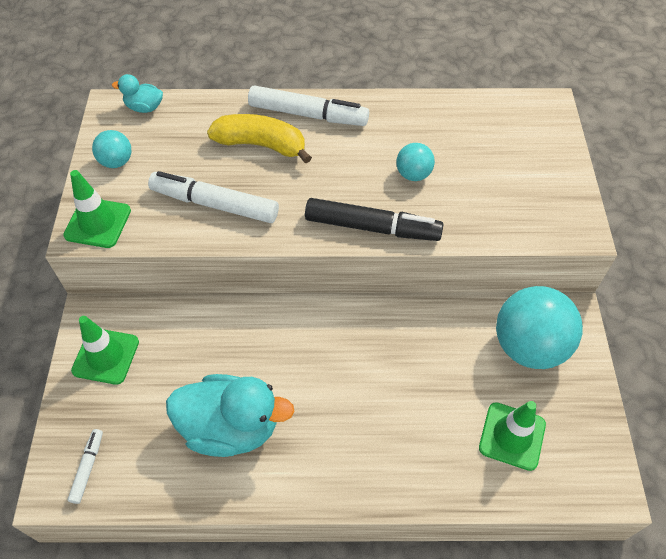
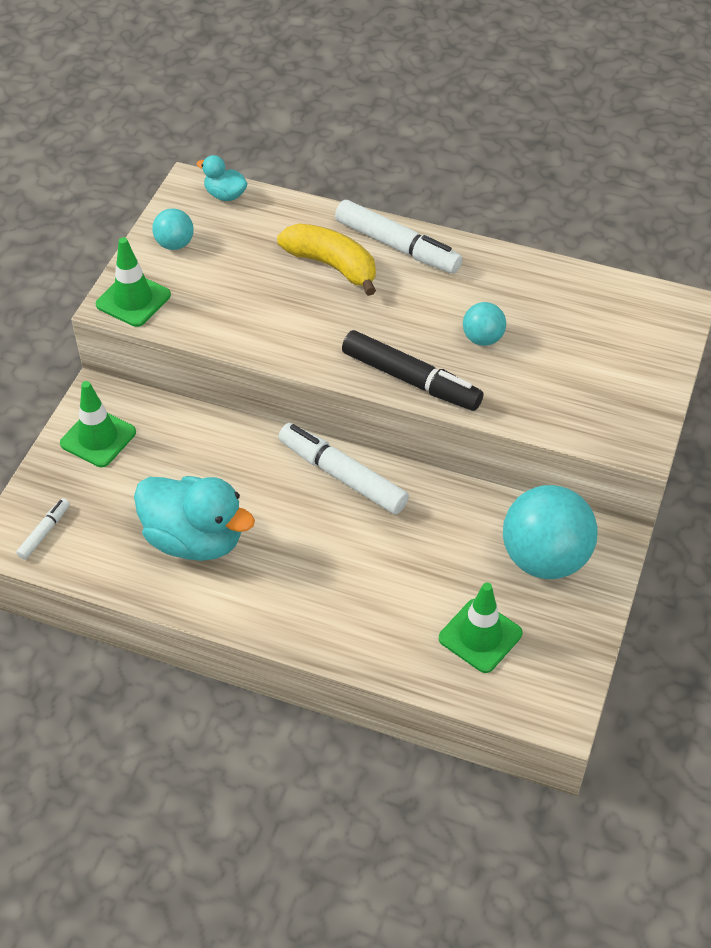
camera: 20 degrees right, 5 degrees down
white marker [148,171,279,223] -> white marker moved to [278,423,409,514]

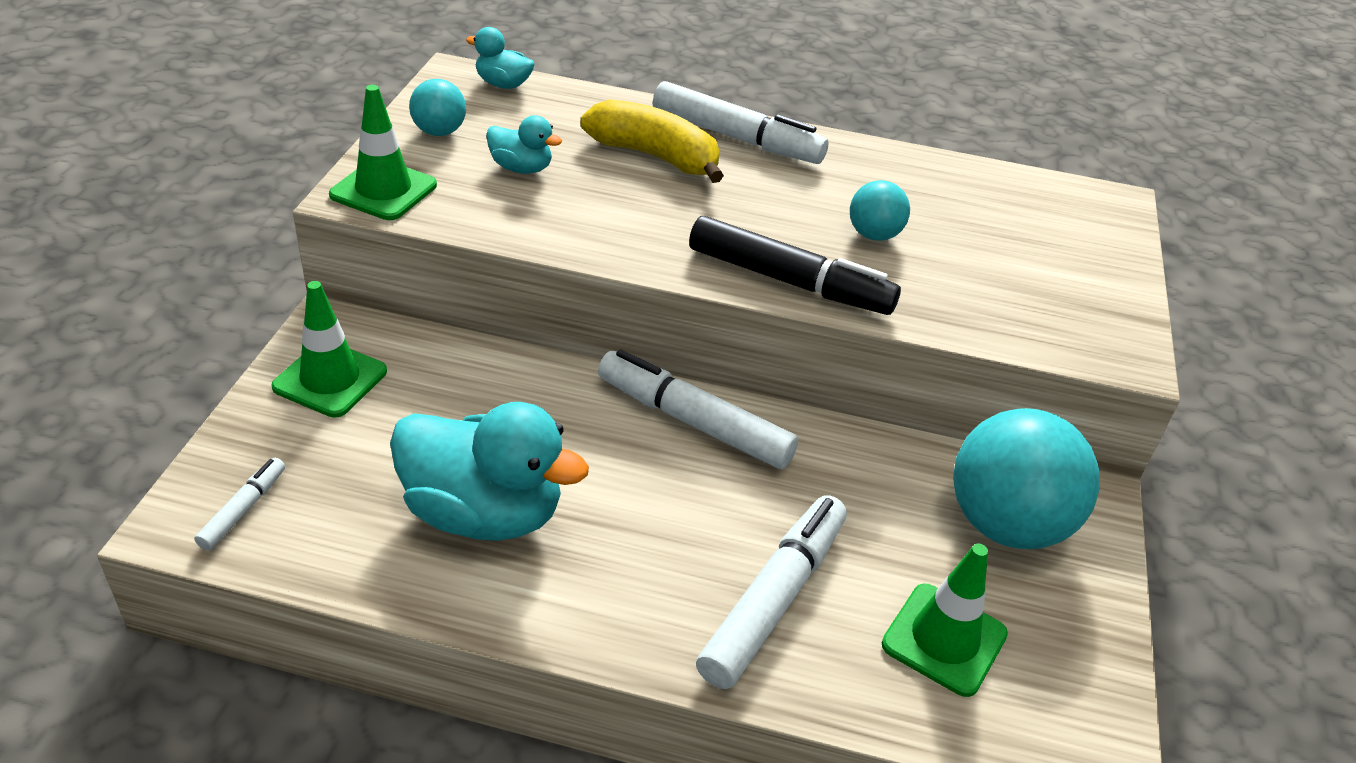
camera: 10 degrees left, 10 degrees down
none -> turquoise duck [486,115,562,174]
none -> white marker [696,495,847,689]

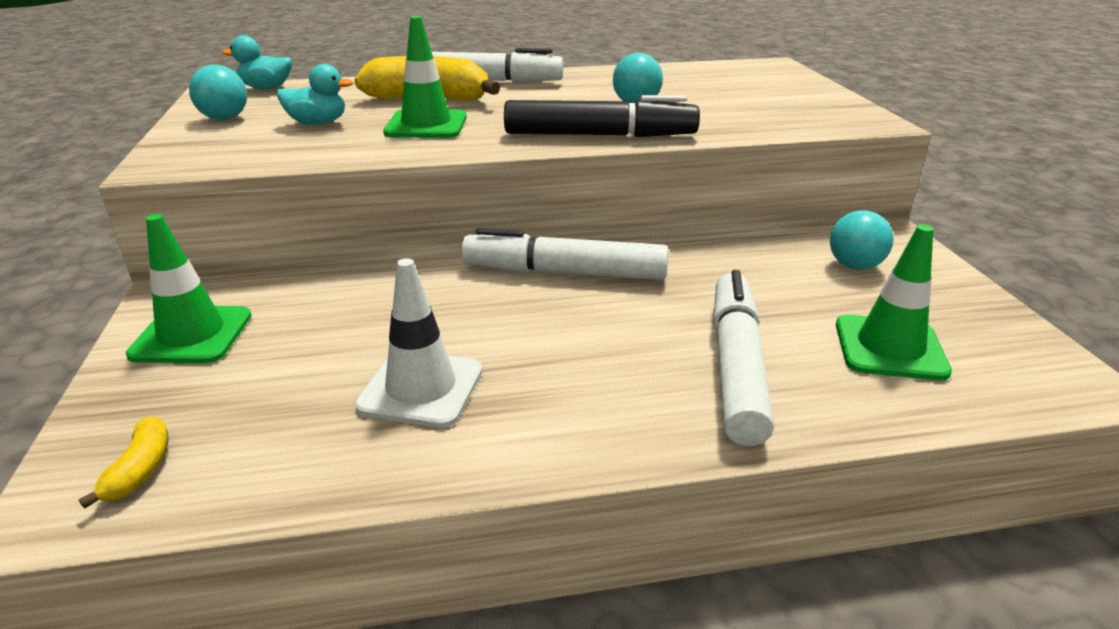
camera: 20 degrees left, 10 degrees down
white marker [194,458,285,551] -> yellow banana [79,416,169,509]
green traffic cone [329,85,437,220] -> green traffic cone moved to [383,16,467,138]
turquoise duck [390,402,589,541] -> white traffic cone [355,258,483,428]
turquoise ball [953,408,1100,549] -> turquoise ball [830,210,894,270], size x0.49

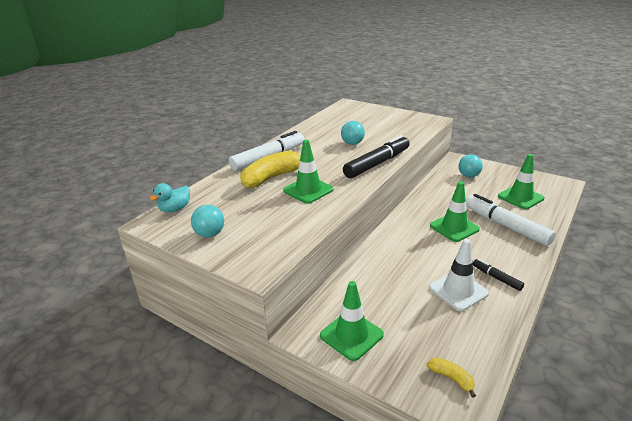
camera: 45 degrees left, 0 degrees up
turquoise duck [277,64,353,125] -> none
white marker [461,228,669,280] -> none
none -> green traffic cone [430,181,480,242]
none -> black marker [473,259,524,291]

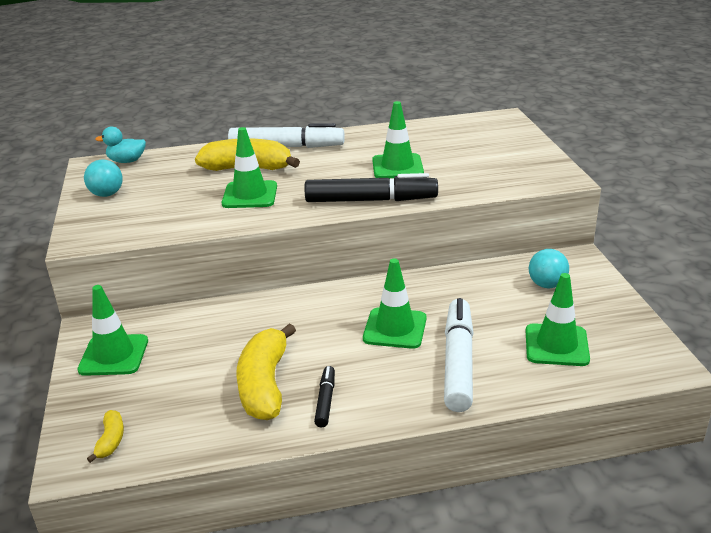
camera: 45 degrees right, 0 degrees up
turquoise ball [341,121,365,145] -> green traffic cone [372,101,424,178]
white traffic cone [429,239,489,311] -> yellow banana [236,323,296,420]

